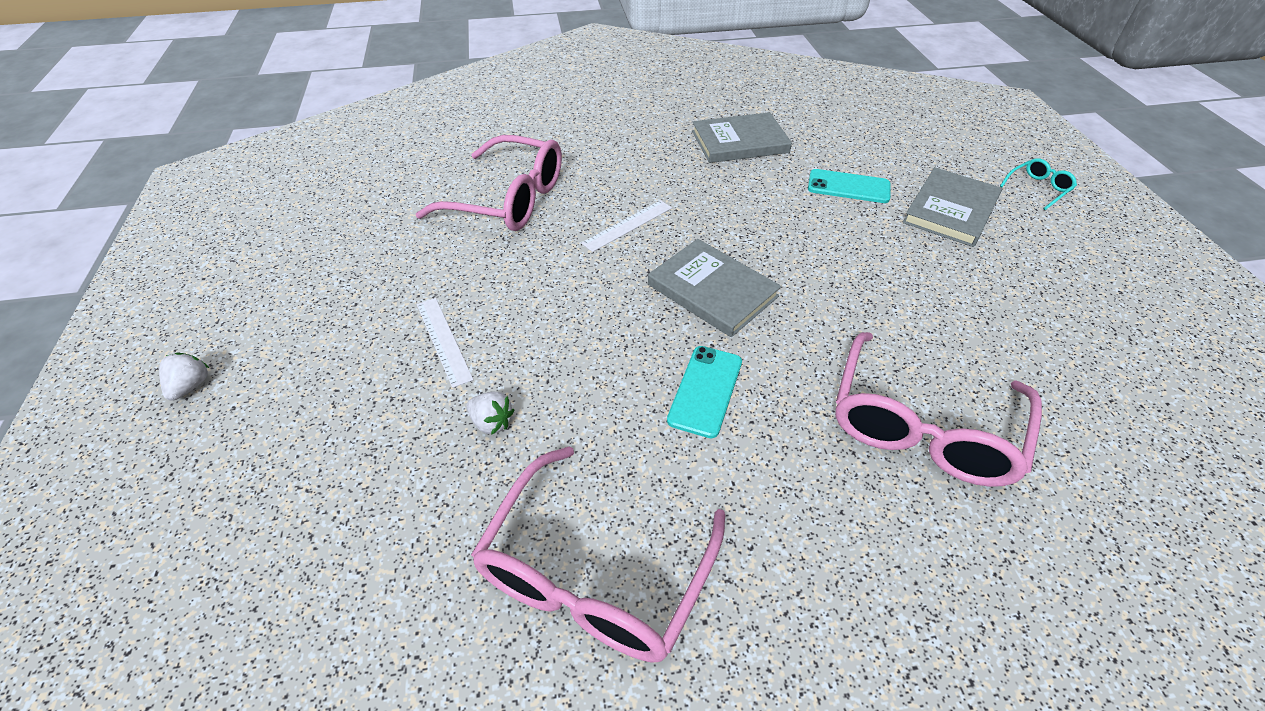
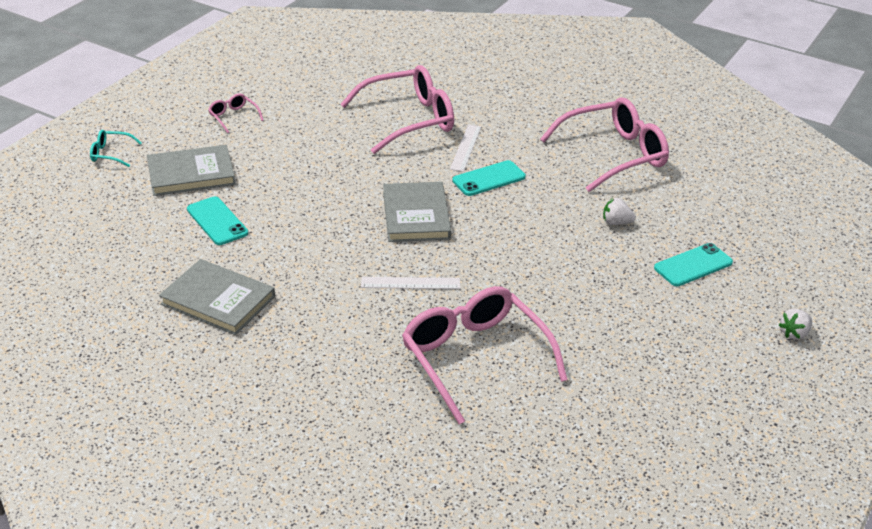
camera: 140 degrees left, 10 degrees down
white ruler [417,298,474,388] -> white ruler moved to [450,125,481,172]
white strawberry [466,392,514,435] -> white strawberry turned 60 degrees counterclockwise [603,198,636,225]
none -> pink glasses [208,94,264,133]
none -> turquoise phone [654,243,733,286]

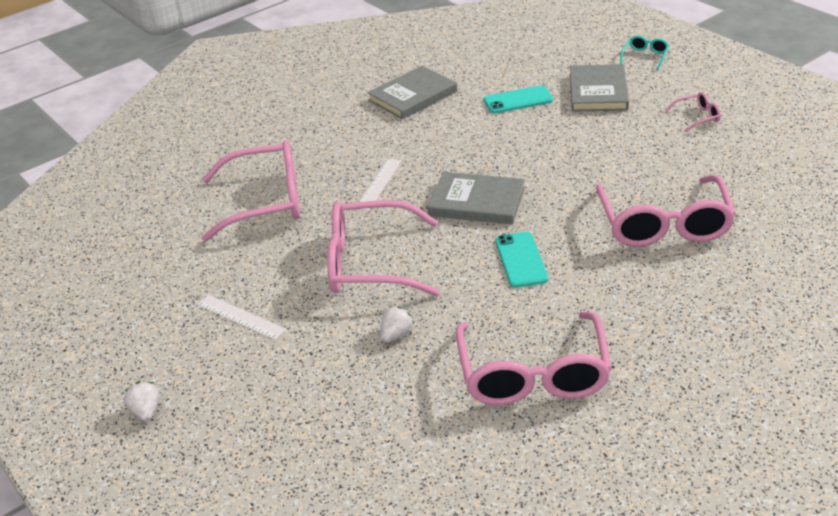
camera: 115 degrees right, 0 degrees up
white ruler [450,125,481,172] -> white ruler moved to [197,295,286,340]
turquoise phone [654,243,733,286] -> none
none -> pink glasses [327,200,440,296]

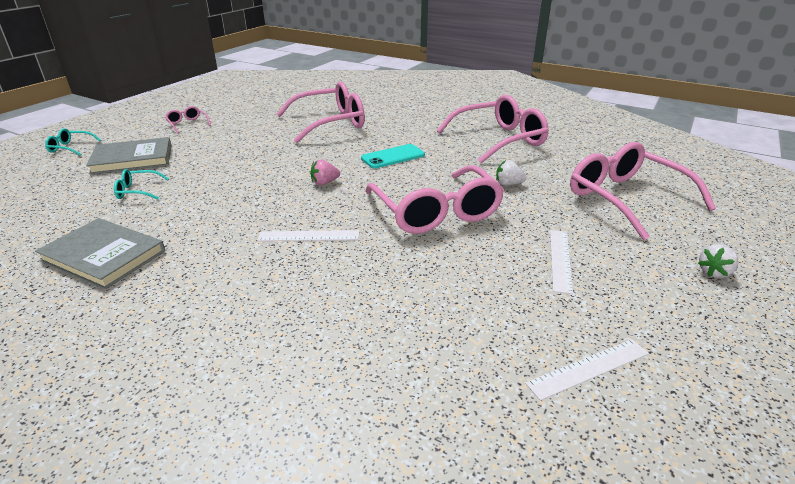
camera: 115 degrees left, 5 degrees down
pink glasses [202,140,300,241] -> pink glasses moved to [570,142,716,240]
grey book [428,172,525,224] -> pink strawberry [310,159,340,185]
turquoise phone [484,85,553,114] -> turquoise glasses [114,169,169,200]
none -> white ruler [525,339,649,401]

